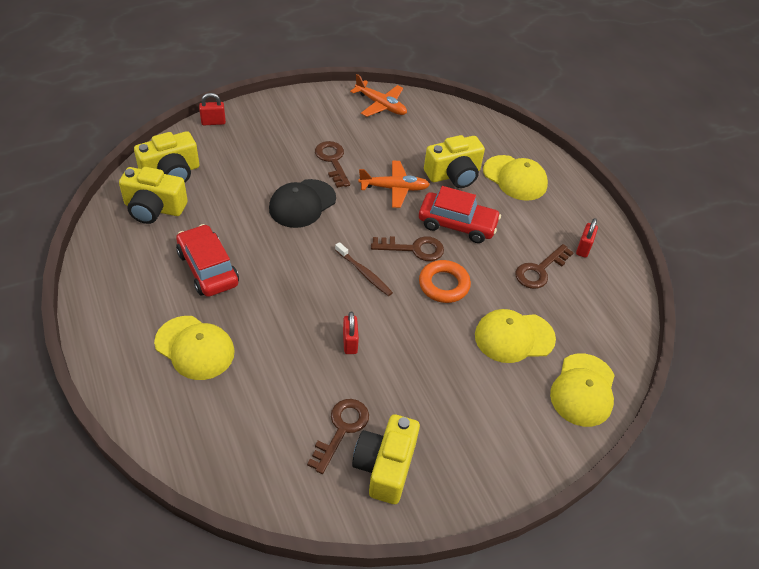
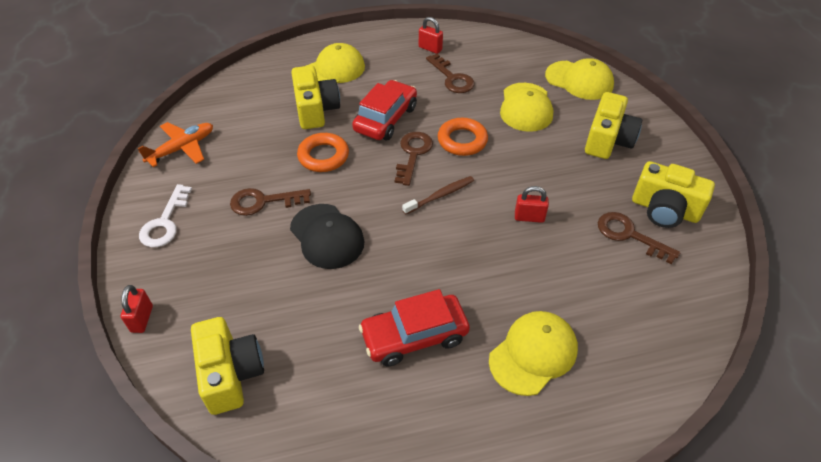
camera: 75 degrees left, 0 degrees up
yellow camera [119,167,188,224] -> yellow camera moved to [585,92,642,159]
orange plane [358,160,430,208] -> orange ring [297,133,349,172]
none -> white key [139,184,192,247]

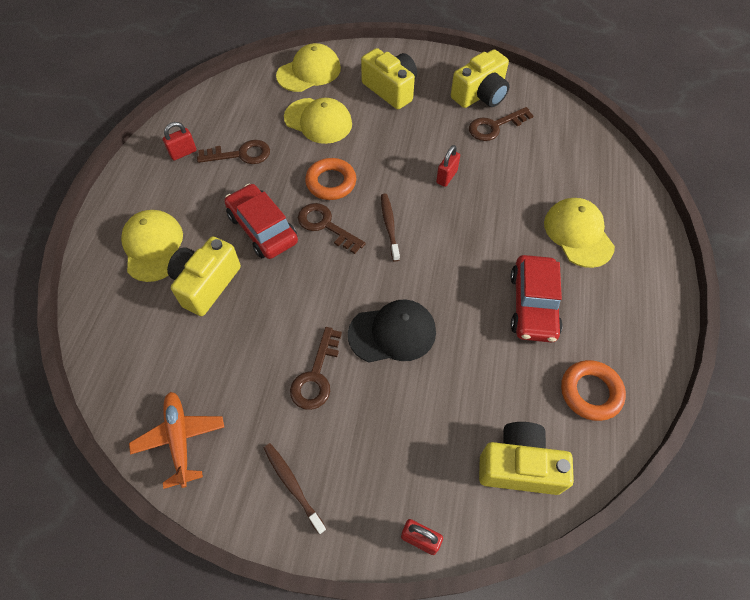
camera: 65 degrees left, 10 degrees up
white key [139,184,192,247] -> brown toothbrush [264,443,326,534]
yellow camera [291,65,340,129] -> yellow camera turned 75 degrees counterclockwise [167,236,241,316]
orange ring [297,133,349,172] -> orange ring moved to [561,360,626,421]

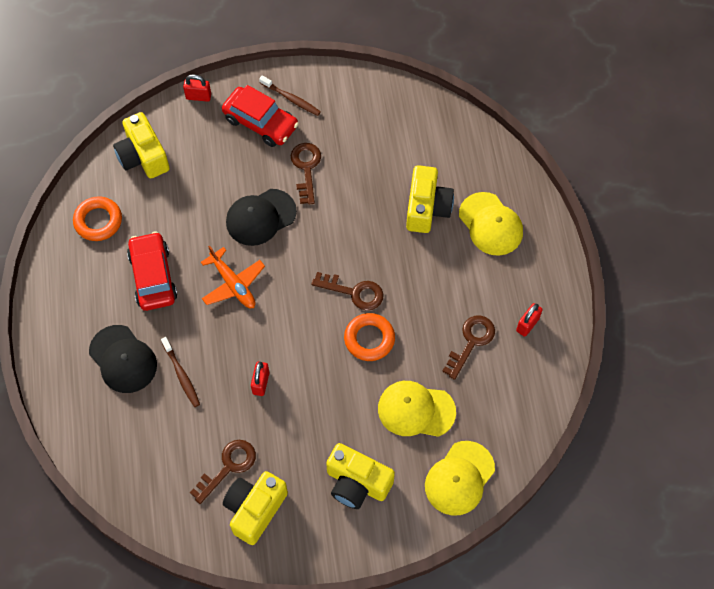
camera: 160 degrees right, 5 degrees up
orange plane [129,392,224,489] -> orange plane moved to [201,245,265,308]
brown key [197,140,270,164] -> brown key turned 150 degrees clockwise [442,316,495,380]
red car [224,184,298,259] -> red car moved to [222,85,299,147]
brown toothbrush [381,194,400,262] -> brown toothbrush moved to [161,337,200,407]
yellow camera [479,422,574,495] -> yellow camera turned 75 degrees clockwise [113,112,170,178]
yellow cap [544,198,615,268] -> black cap [89,325,157,393]

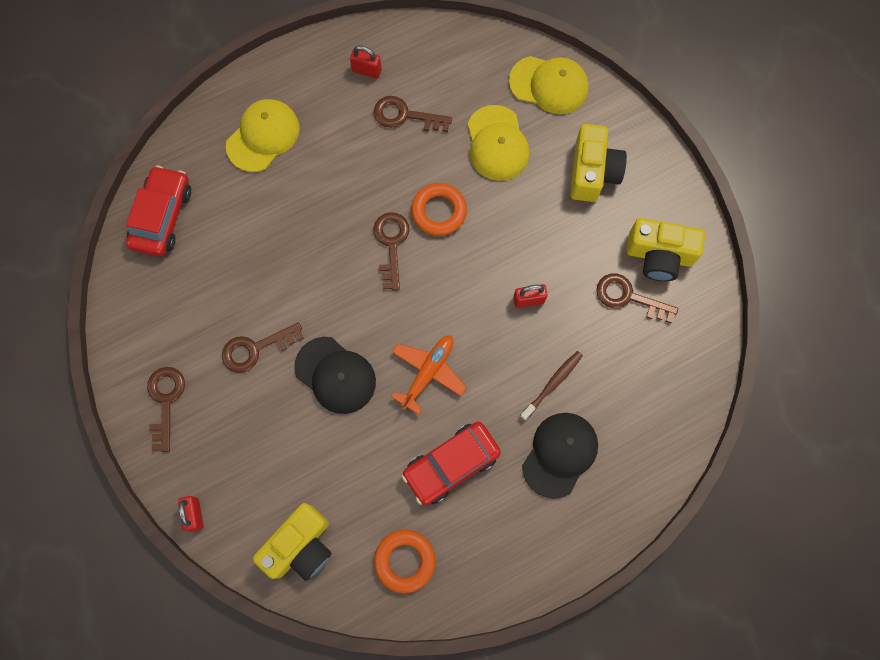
camera: 110 degrees left, 10 degrees up
red car [222,85,299,147] -> red car moved to [126,165,191,257]
brown toothbrush [259,75,321,116] -> brown key [147,367,185,452]
yellow camera [406,165,454,233] -> none

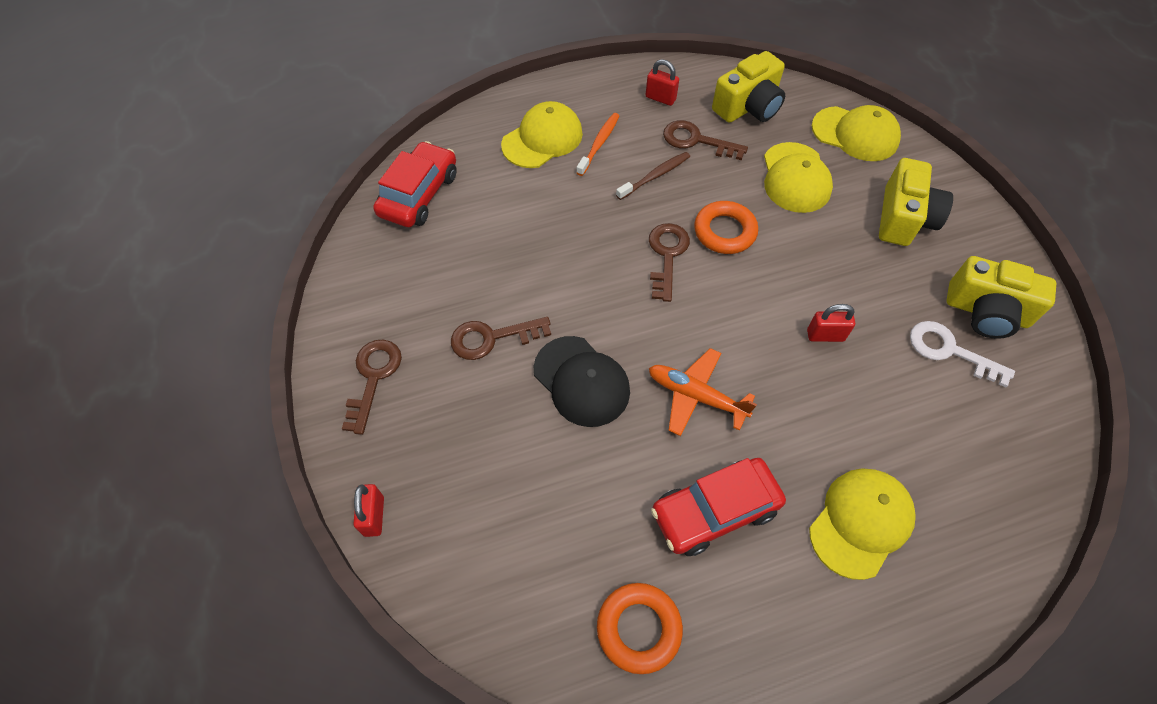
camera: 10 degrees right, 15 degrees down
yellow camera [253,503,332,581] -> yellow camera moved to [712,51,785,123]
orange plane [391,335,467,415] -> orange plane turned 105 degrees counterclockwise [649,348,757,436]
brown toothbrush [520,351,583,421] -> brown toothbrush moved to [616,152,690,200]
black cap [522,413,598,499] -> yellow cap [809,468,916,580]
brown key [596,273,678,323] -> white key [910,321,1015,387]
none -> orange toothbrush [576,113,619,176]

